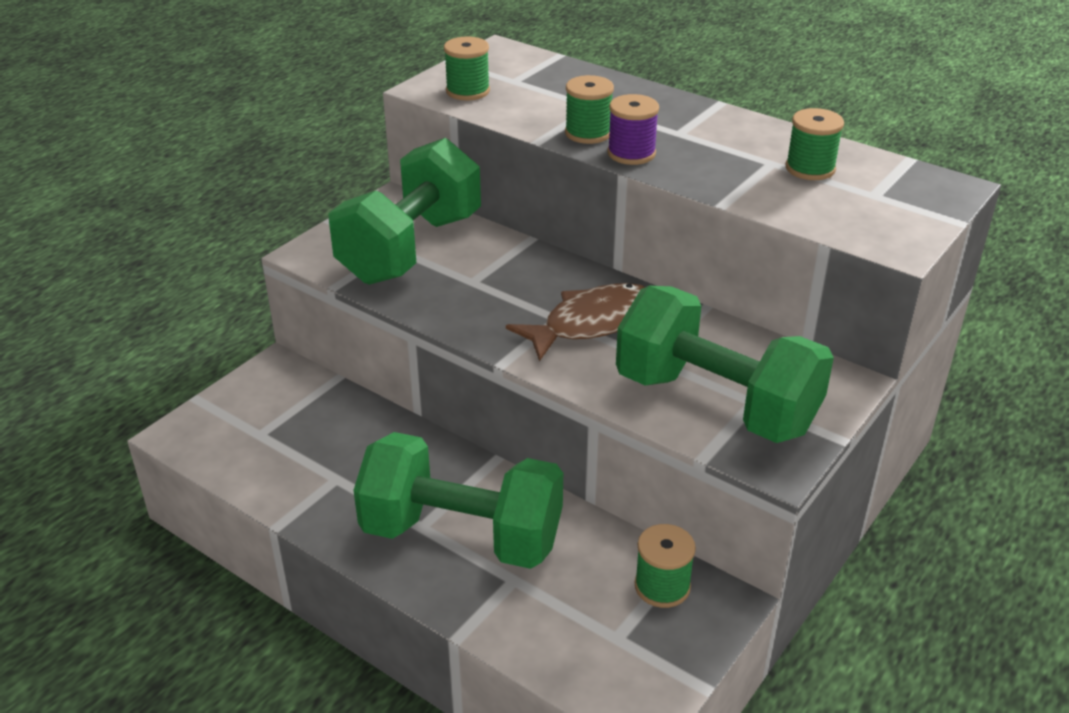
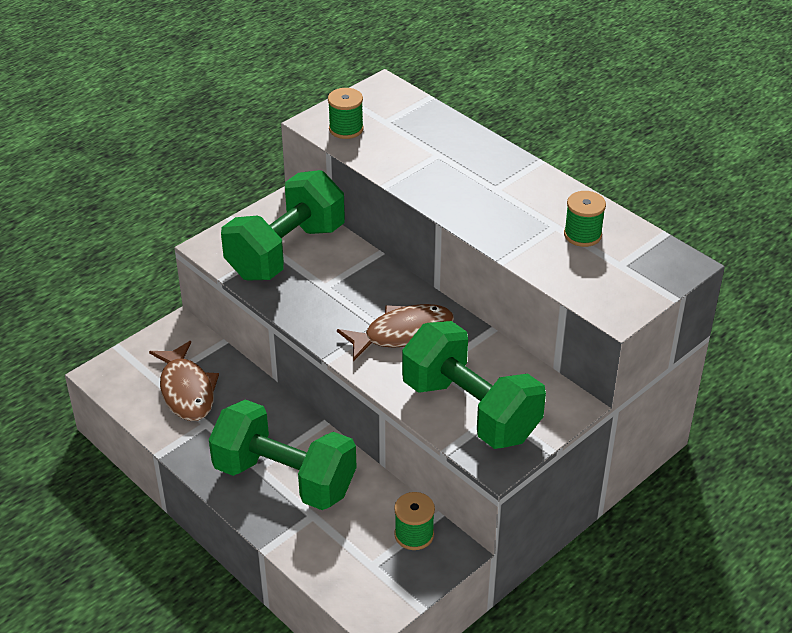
camera: 10 degrees right, 5 degrees up
green spool [565,75,614,144] -> none
purple spool [607,94,659,165] -> none
none -> brown fish [149,341,219,421]

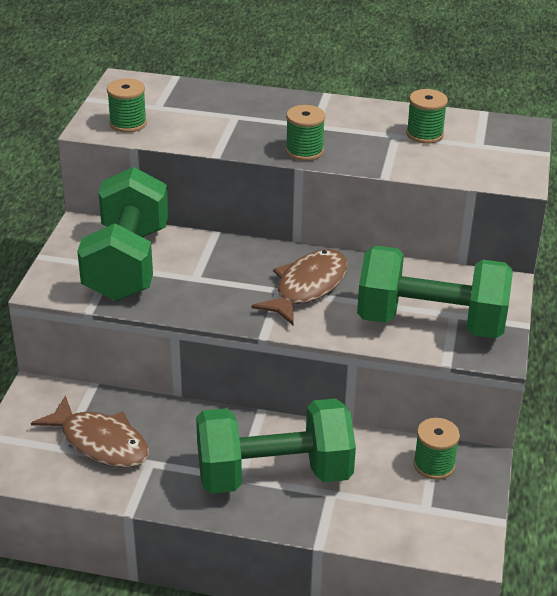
camera: 35 degrees left, 5 degrees down
none -> green spool [286,105,325,161]

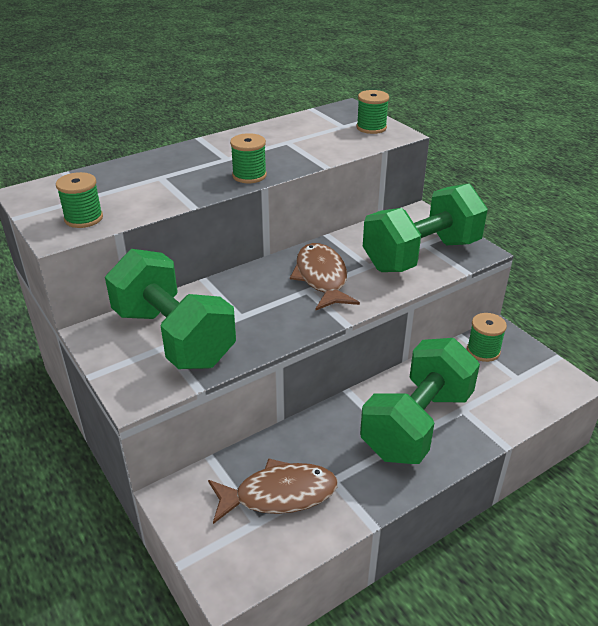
camera: 45 degrees left, 0 degrees up
green spool [406,89,448,144] -> green spool moved to [356,90,389,134]

